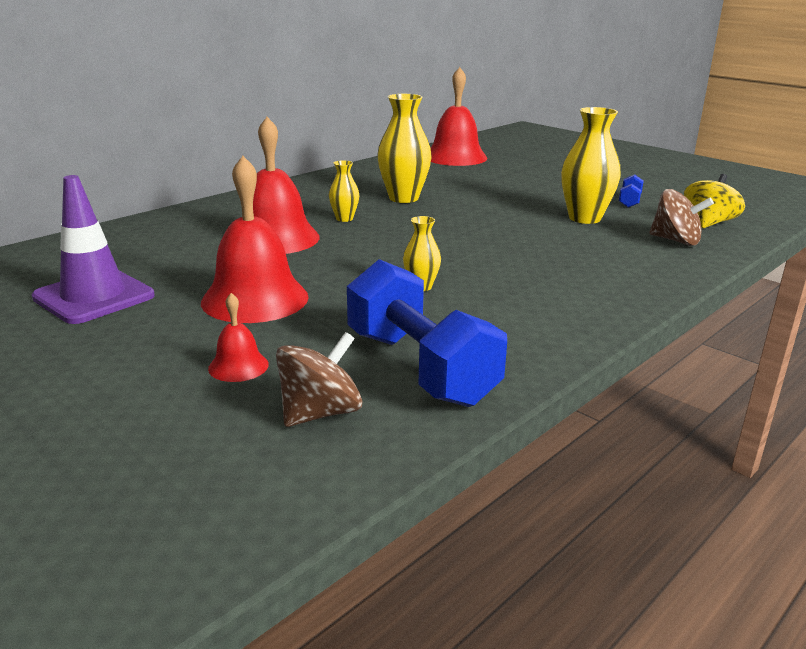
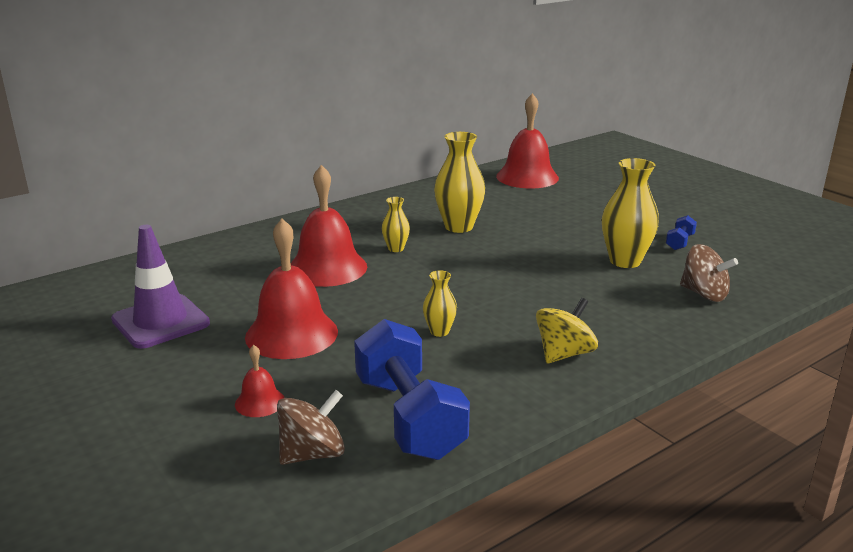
camera: 10 degrees right, 0 degrees up
yellow spinning top [684,174,745,228] -> yellow spinning top moved to [536,298,598,363]

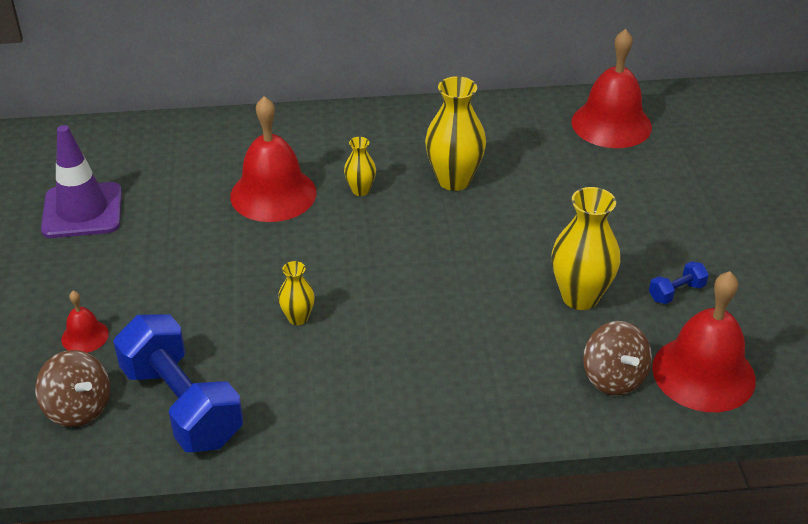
camera: 30 degrees right, 15 degrees up
red bell [245,219,338,359] -> red bell moved to [652,271,756,412]
brown spinning top [277,390,345,465] -> brown spinning top turned 45 degrees clockwise [35,350,110,427]
blue dumbbell [354,319,470,460] -> blue dumbbell turned 45 degrees counterclockwise [113,314,243,452]
yellow spinning top [536,298,598,363] -> none

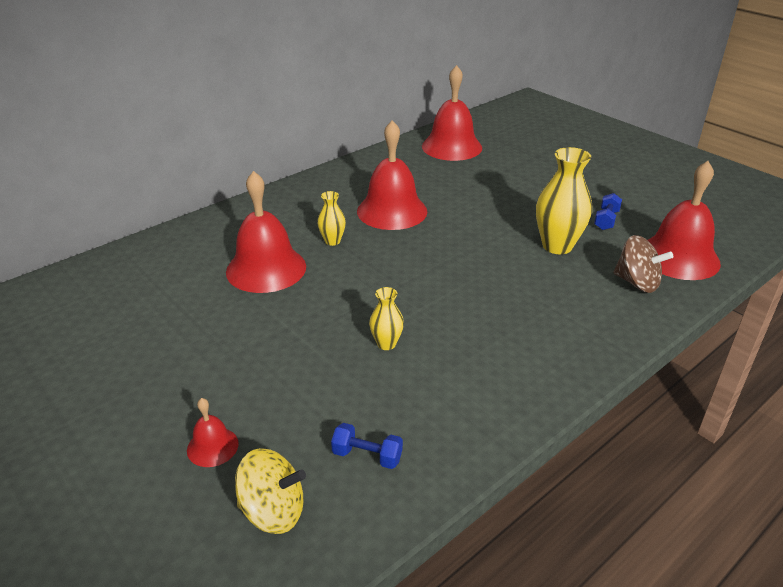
camera: 35 degrees left, 5 degrees down
brown spinning top [35,350,110,427] -> yellow spinning top [235,448,306,534]
purple traffic cone [41,125,122,238] -> none
blue dumbbell [113,314,243,452] -> blue dumbbell [331,423,403,469], size x0.42
yellow vase [425,76,486,191] -> red bell [357,120,427,230]

